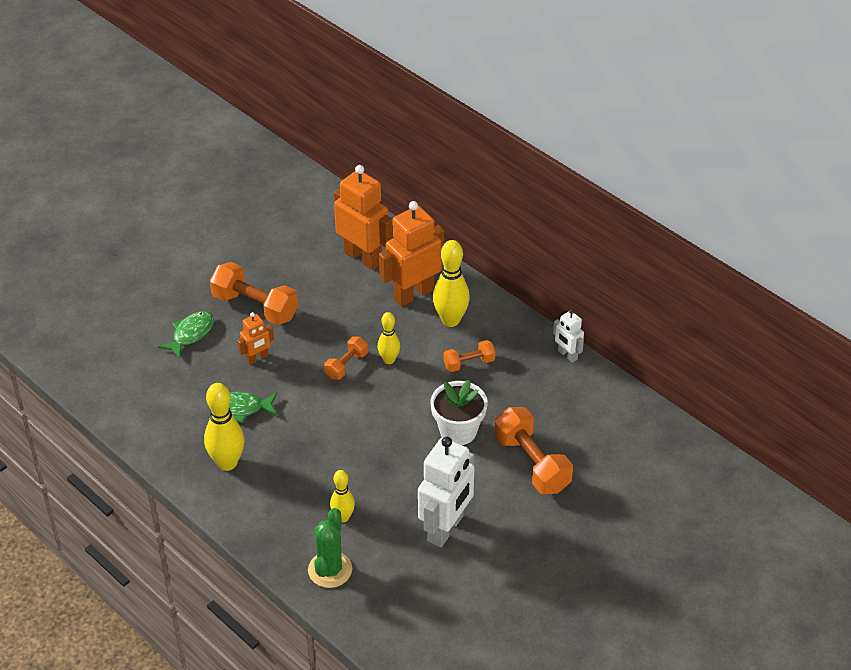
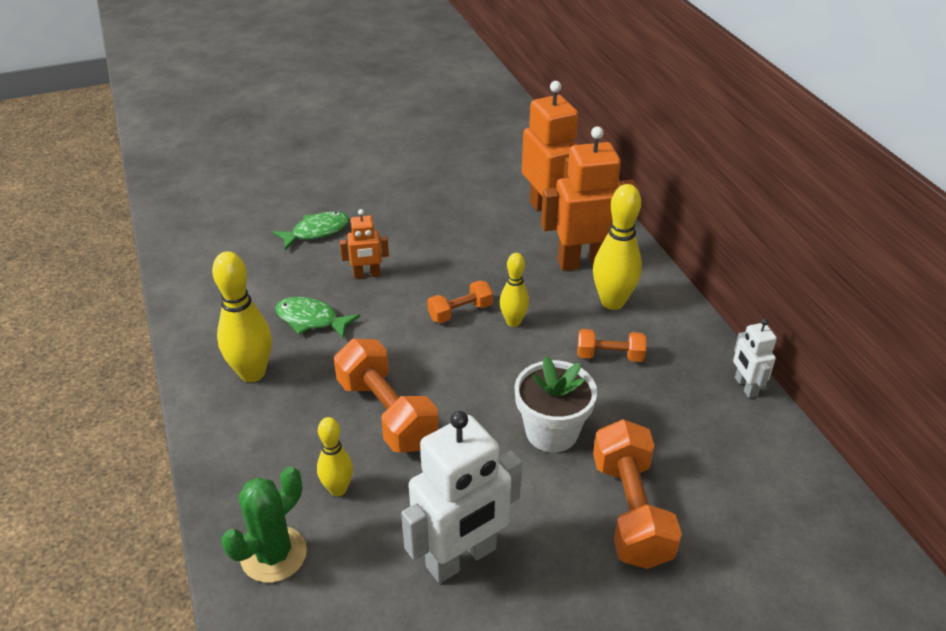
camera: 25 degrees right, 5 degrees down
orange dumbbell [210,262,298,325] -> orange dumbbell moved to [334,339,439,452]

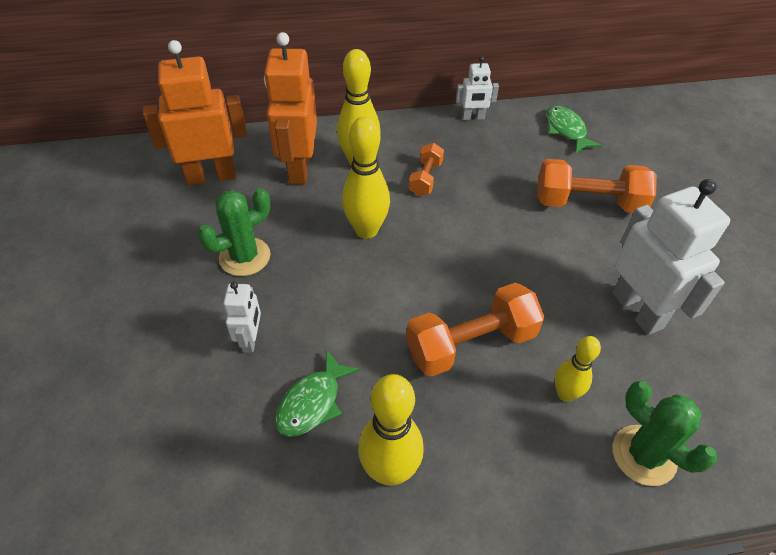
camera: 80 degrees left, 10 degrees up
green fish [272,212,349,250] -> green fish moved to [546,106,602,154]
orange robot [340,209,389,279] -> white robot [223,282,261,353]
orange dumbbell [427,280,493,323] -> none
yellow bowling pin [500,253,529,327] -> yellow bowling pin [342,116,390,239], size x1.65
white flower pot [514,356,597,452] -> none
none -> green cactus [197,188,270,276]

